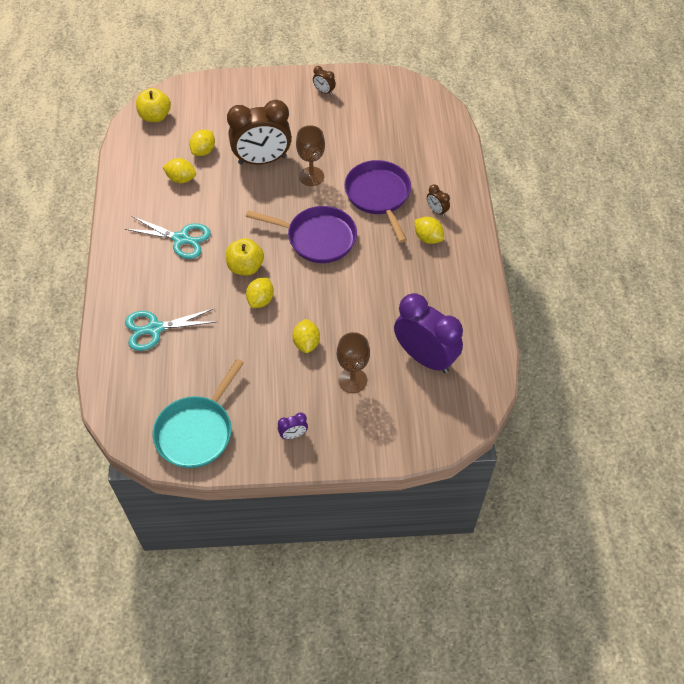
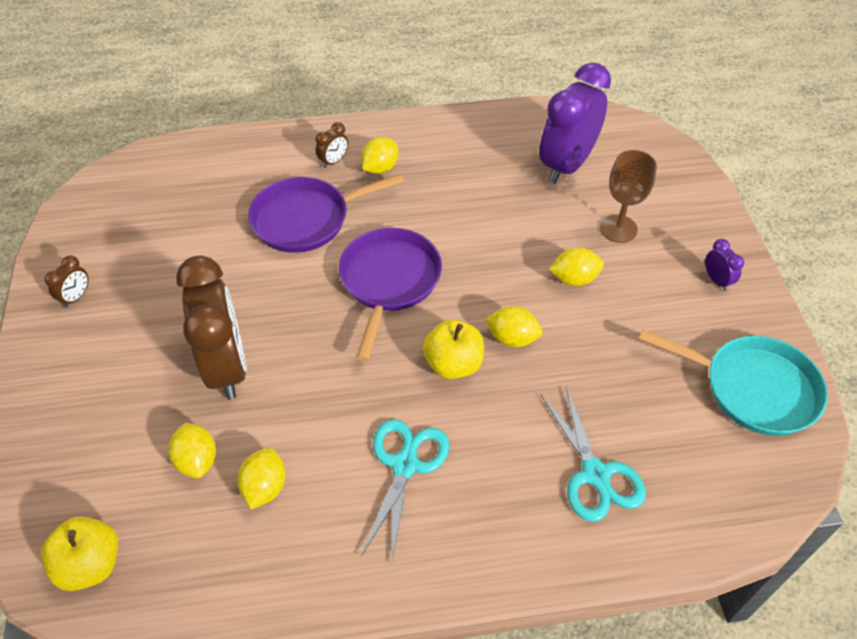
camera: 95 degrees left, 5 degrees down
yellow lemon [189,130,215,156] -> yellow lemon turned 45 degrees clockwise [168,422,216,478]
brown goblet [296,125,325,186] -> none

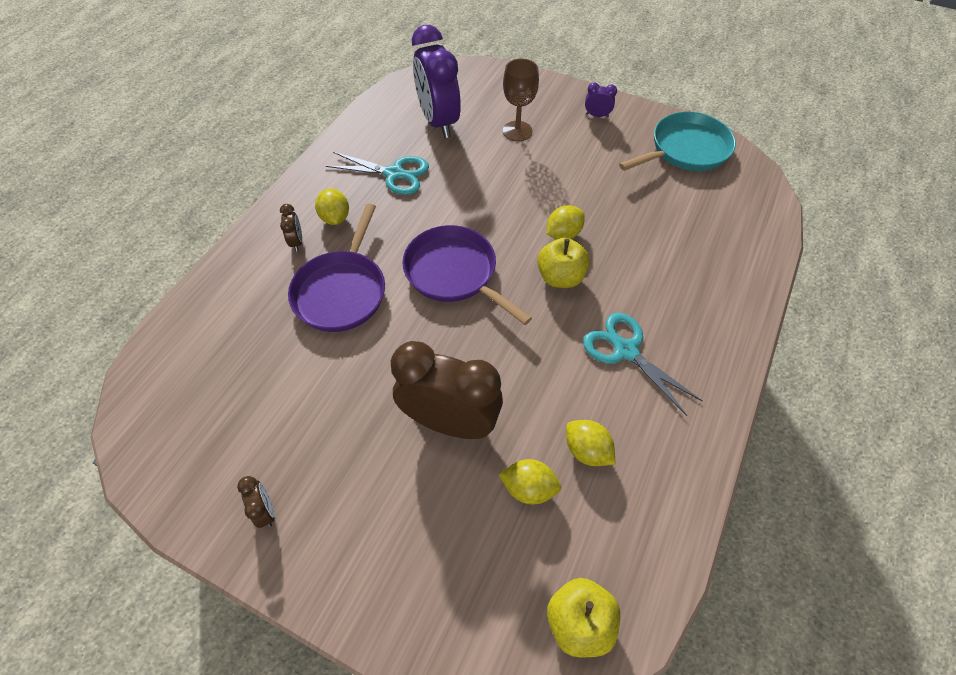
camera: 55 degrees left, 5 degrees up
turquoise scissors [541,386,646,522] -> turquoise scissors moved to [326,152,429,195]
yellow lemon [549,247,604,286] -> none

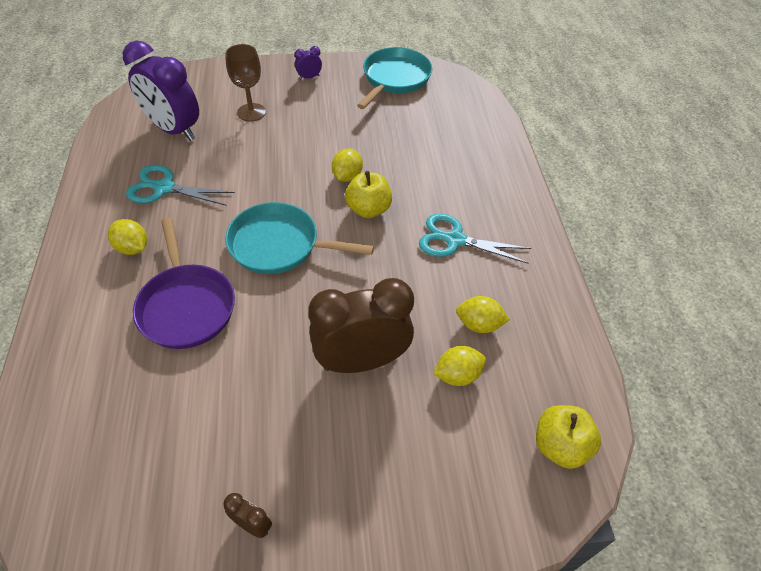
camera: 35 degrees left, 5 degrees down
brown clock [280,204,302,252] -> none
turquoise scissors [326,152,429,195] -> turquoise scissors turned 150 degrees counterclockwise [126,165,235,206]
purple pan [402,225,532,325] -> turquoise pan [225,202,374,274]

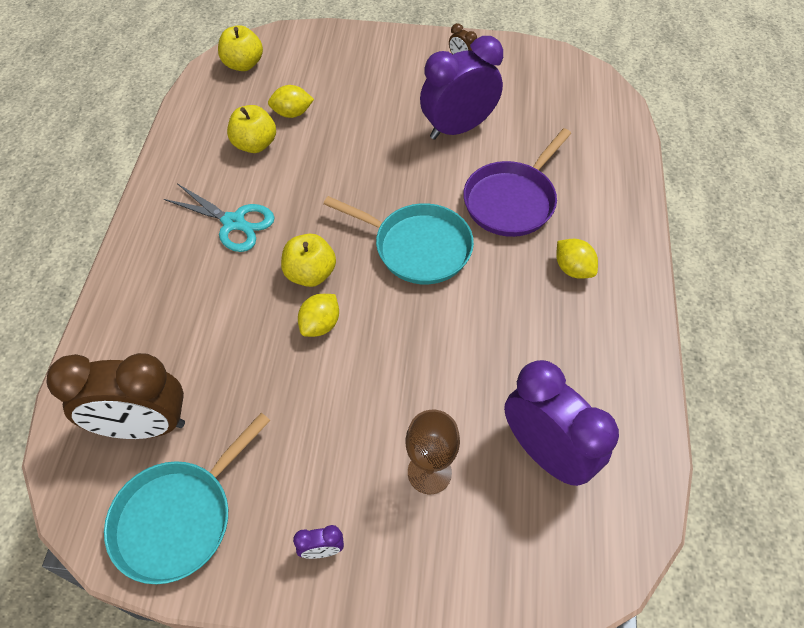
camera: 165 degrees left, 5 degrees up
turquoise scissors [126,165,235,206] -> none
purple pan [133,218,235,349] -> purple pan turned 135 degrees counterclockwise [463,128,571,237]
brown clock [308,278,414,373] -> brown clock moved to [46,353,185,439]
yellow lemon [456,296,510,333] -> yellow apple [227,105,276,153]
none -> purple clock [420,36,503,140]

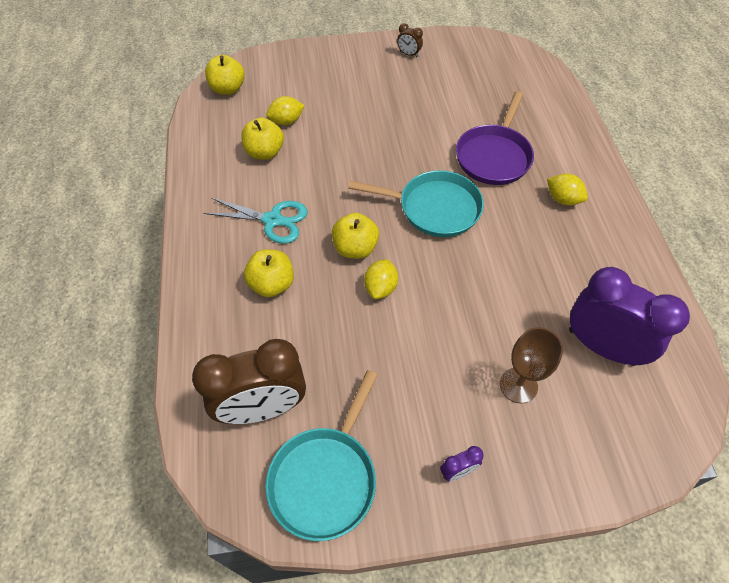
camera: 15 degrees left, 0 degrees up
purple clock [420,36,503,140] -> none
none -> yellow apple [244,249,294,297]

